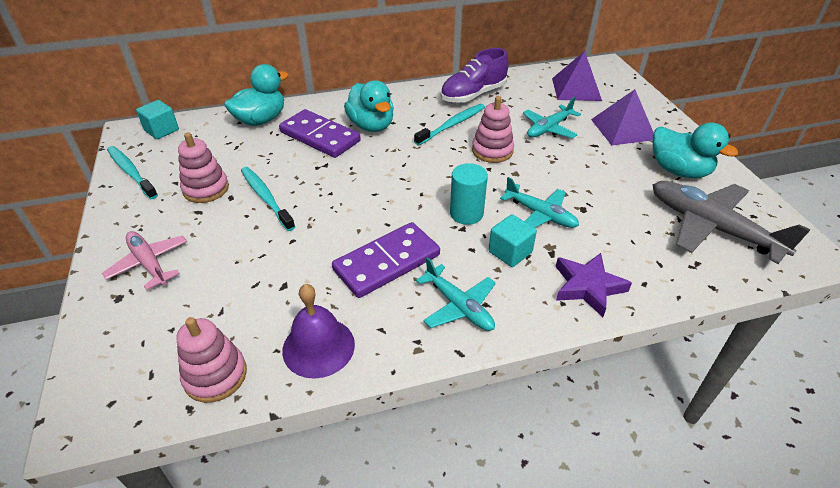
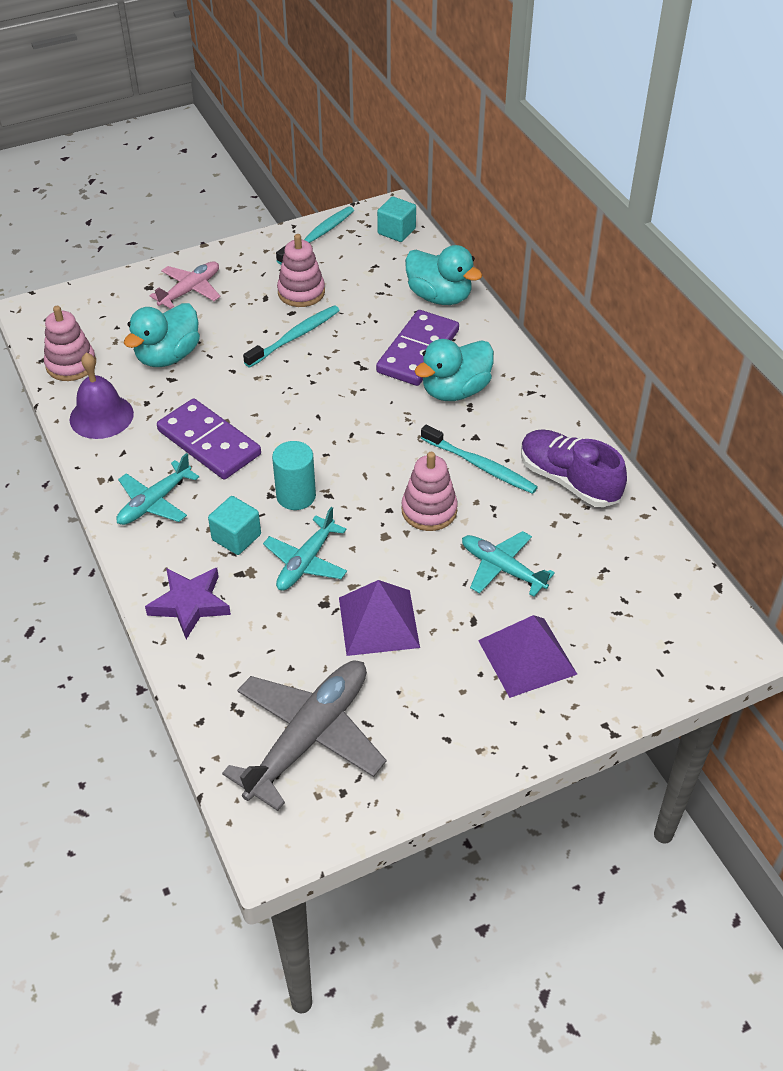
camera: 80 degrees right, 5 degrees up
purple pyramid [552,51,602,101] -> purple pyramid moved to [339,580,420,656]
turquoise duck [653,122,738,178] -> turquoise duck moved to [124,303,200,367]

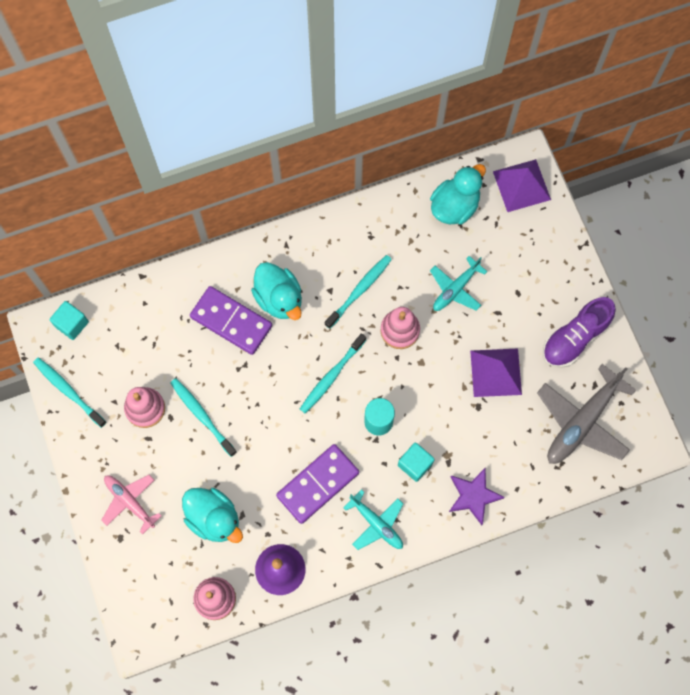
camera: 85 degrees left, 25 degrees up
grey plane [222,661,386,811] -> grey plane turned 90 degrees counterclockwise [537,364,636,464]
turquoise plane [263,507,347,590] -> none
turquoise duck [405,245,482,305] -> turquoise duck moved to [430,164,486,225]
purple pyramid [478,615,577,698] -> purple pyramid moved to [493,159,551,212]
purple shoe [521,429,627,507] -> purple shoe moved to [543,297,616,368]
none -> turquoise toothbrush [300,333,366,414]

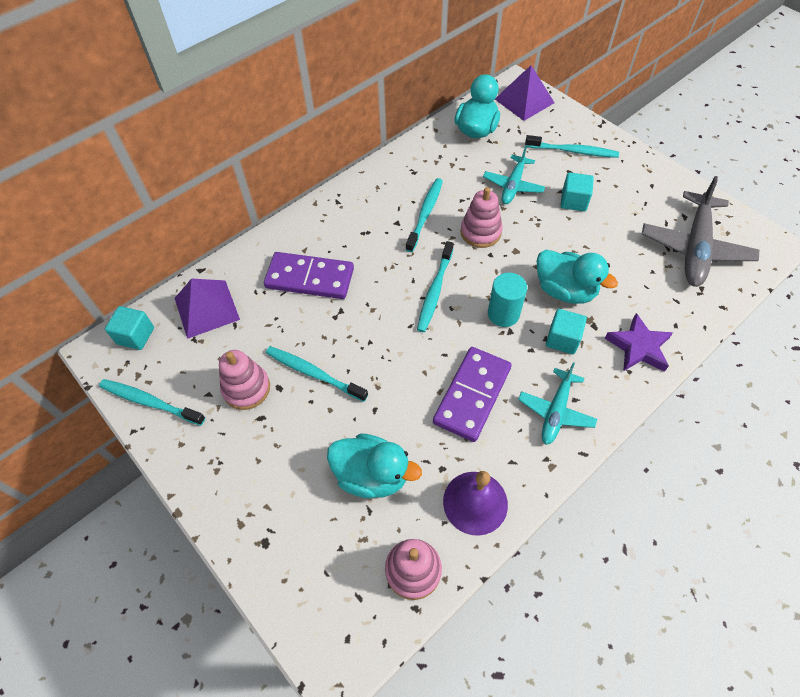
camera: 20 degrees left, 15 degrees down
pink plane [101,475,161,534] -> none
turquoise duck [251,262,302,320] -> turquoise duck moved to [537,250,618,304]
turquoise plane [343,489,403,550] -> turquoise plane turned 90 degrees clockwise [518,362,597,445]
purple pyramid [470,348,522,397] -> purple pyramid moved to [175,279,240,339]
purple shoe [543,297,616,368] -> none
none -> turquoise toothbrush [525,135,619,158]
none -> turquoise cube [560,172,594,211]

